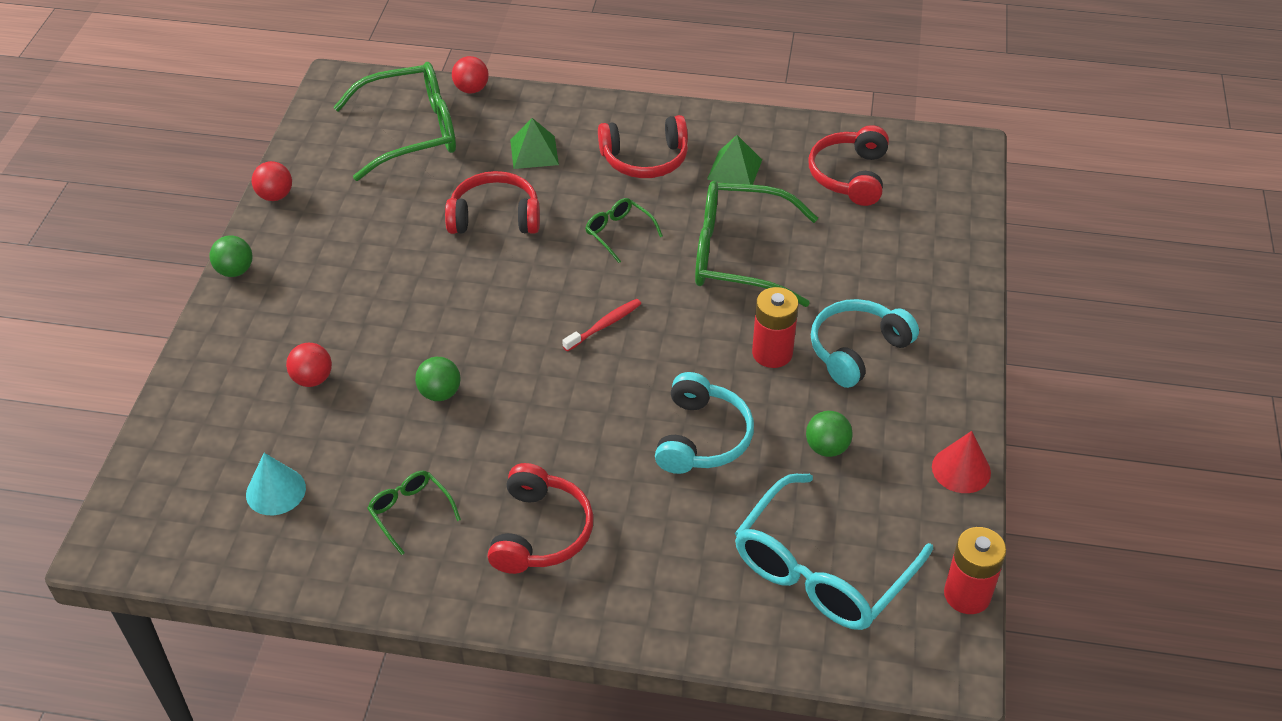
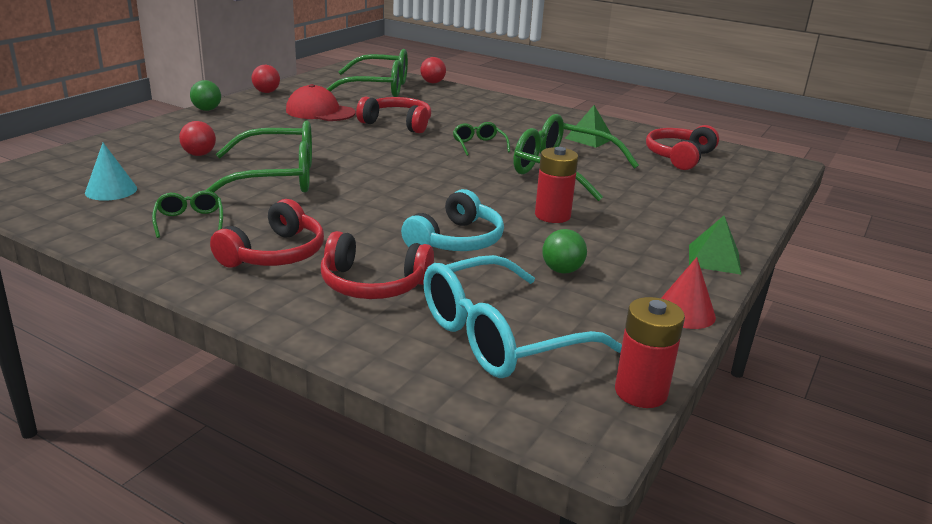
camera: 20 degrees right, 20 degrees down
green ball [415,357,461,401] -> green glasses [205,120,312,192]
green pyramid [510,118,559,169] -> green pyramid moved to [689,216,741,275]
red toothbrush [562,299,641,352] -> none
red headphones [598,115,688,178] -> red headphones moved to [321,231,434,299]
turquoise headphones [811,299,919,388] -> none
none -> red cap [286,84,356,121]

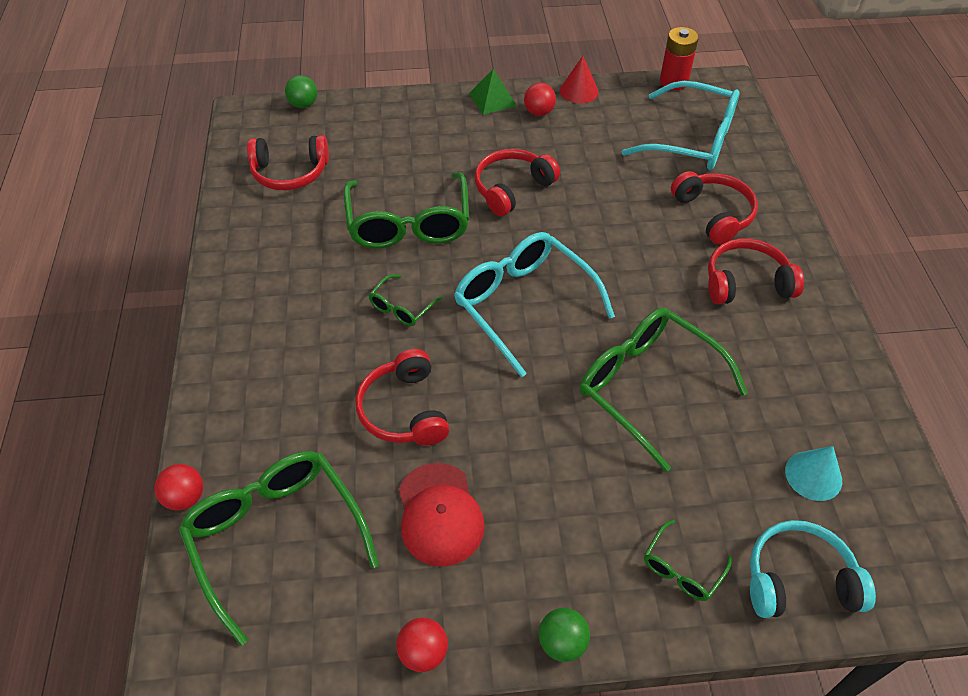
camera: 125 degrees left, 25 degrees up
green glasses [152,190,223,238] -> green glasses moved to [644,520,732,601]
red ball [179,121,216,156] -> red ball moved to [524,83,556,116]
turquoise headphones [401,189,504,251] -> turquoise headphones moved to [750,520,876,618]
red battery [535,147,578,223] -> red headphones [474,149,560,216]
green ball [542,229,587,273] -> green ball moved to [285,75,317,108]
green pyramid [565,105,612,148] -> none
none -> turquoise glasses [454,232,615,378]

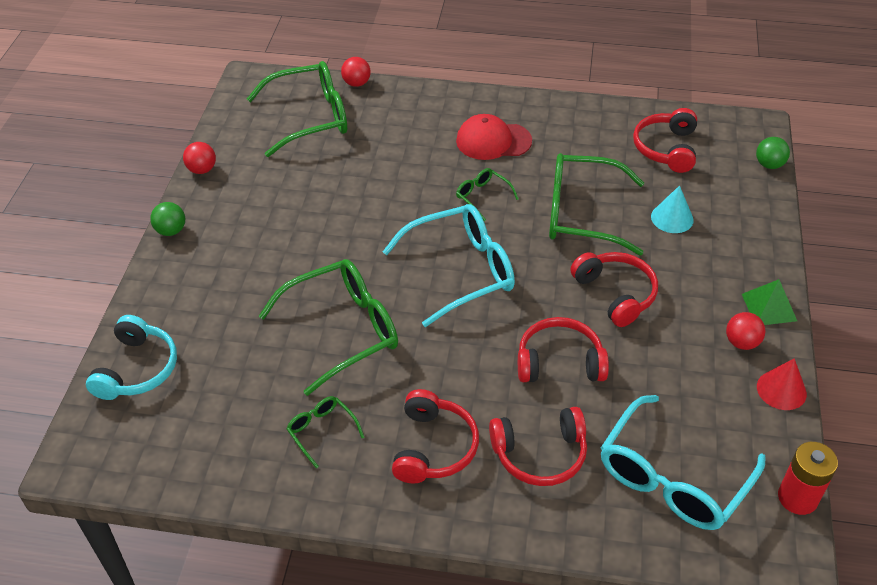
camera: 105 degrees right, 5 degrees down
red headphones [355,349,449,446] -> red headphones moved to [518,317,609,382]
red cap [399,463,485,567] -> red cap moved to [456,114,532,160]
green glasses [644,520,732,601] -> green glasses moved to [287,396,365,468]
turquoise cone [785,446,842,501] -> turquoise cone moved to [651,185,694,233]

